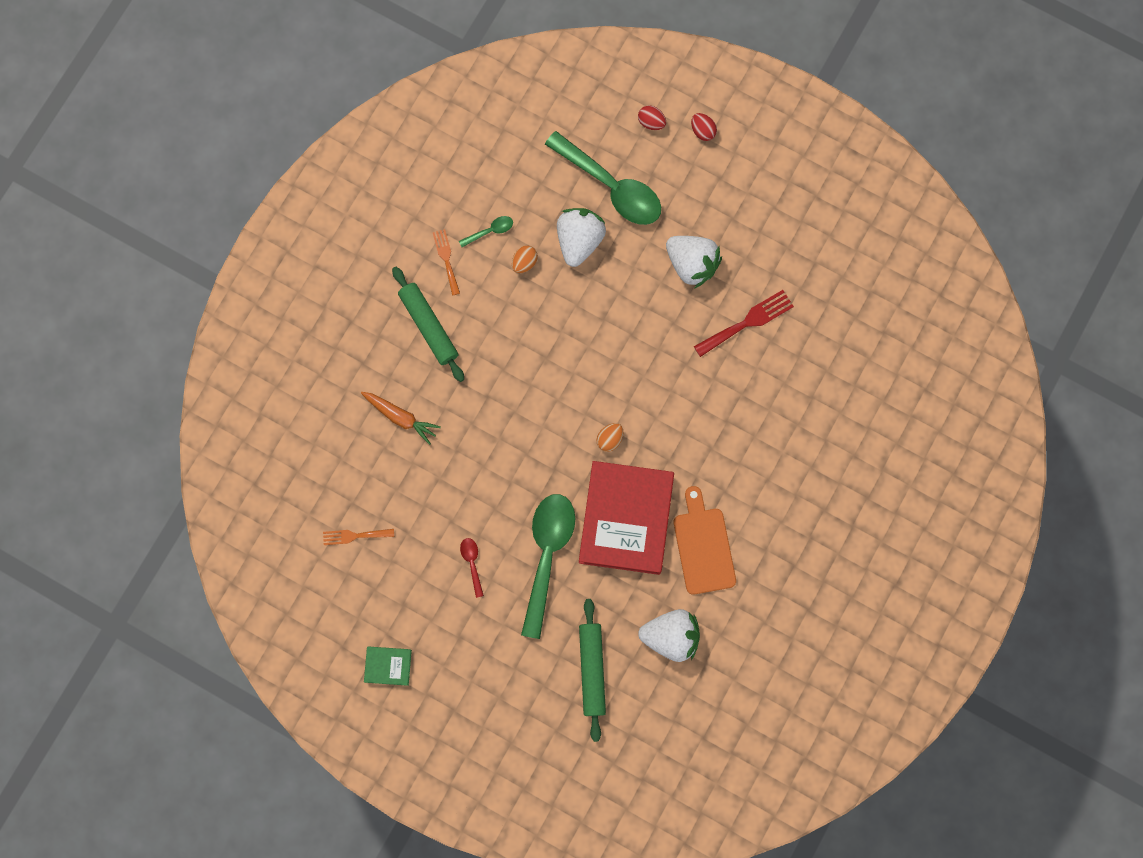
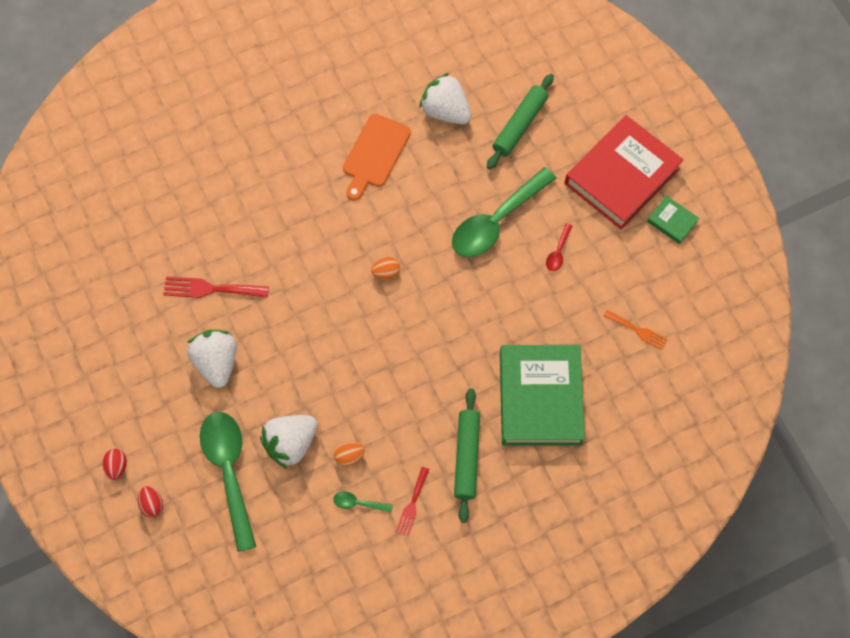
camera: 145 degrees left, 10 degrees down
orange carrot [361,392,441,445] -> green book [500,345,585,446]
orange fork [433,229,460,296] -> red fork [396,467,430,536]
red book [579,461,674,575] -> red book moved to [565,115,683,229]

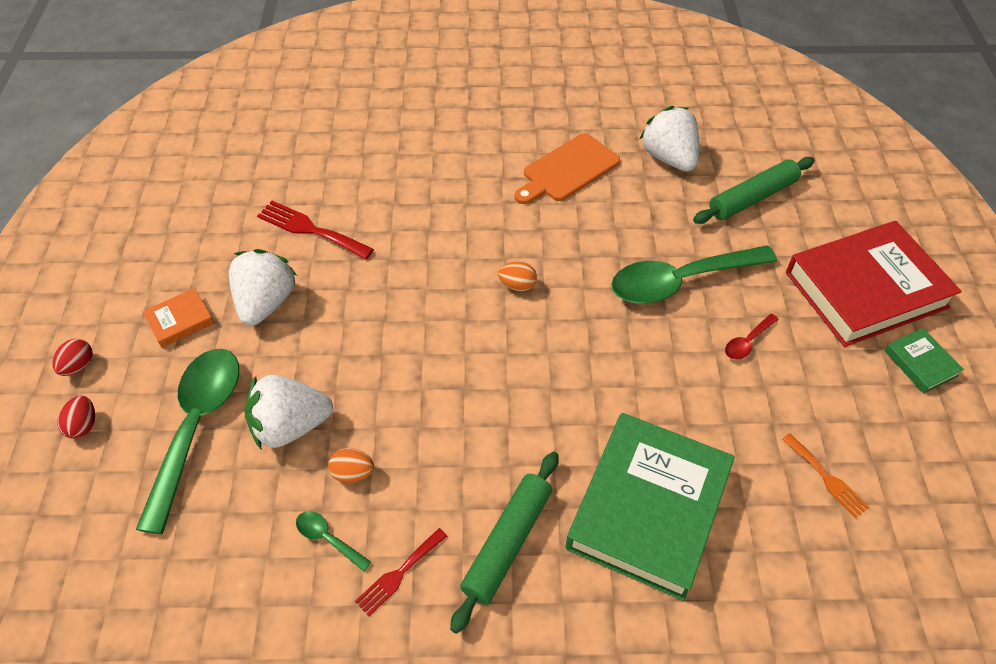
camera: 25 degrees right, 15 degrees down
none -> orange book [143,288,214,348]

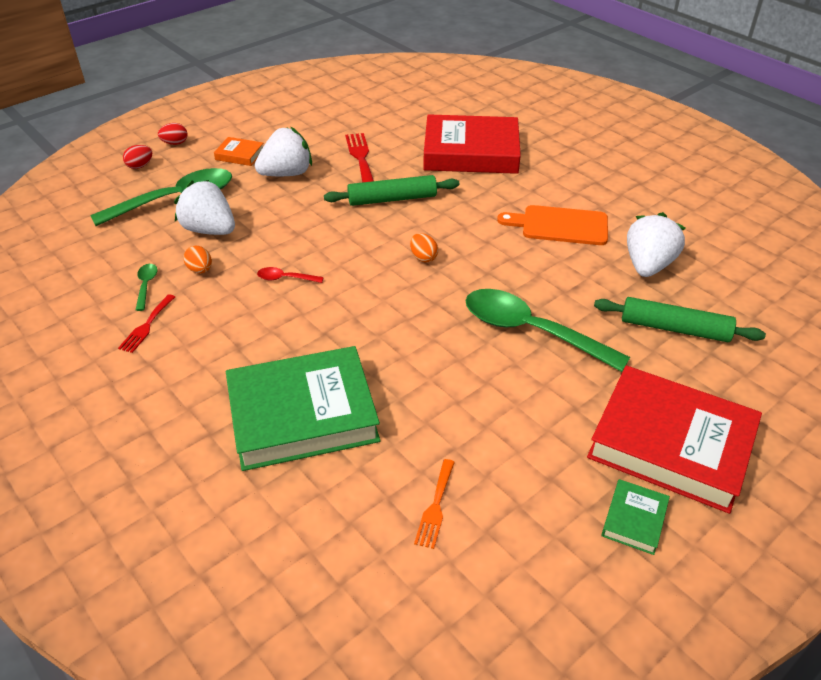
camera: 50 degrees right, 10 degrees down
red fork [355,528,447,617] -> red fork turned 75 degrees counterclockwise [118,294,175,353]
green rolling pin [450,452,559,634] -> green rolling pin moved to [324,175,459,206]
red spoon [725,314,779,360] -> red spoon moved to [257,267,324,283]
none -> red book [423,114,521,174]

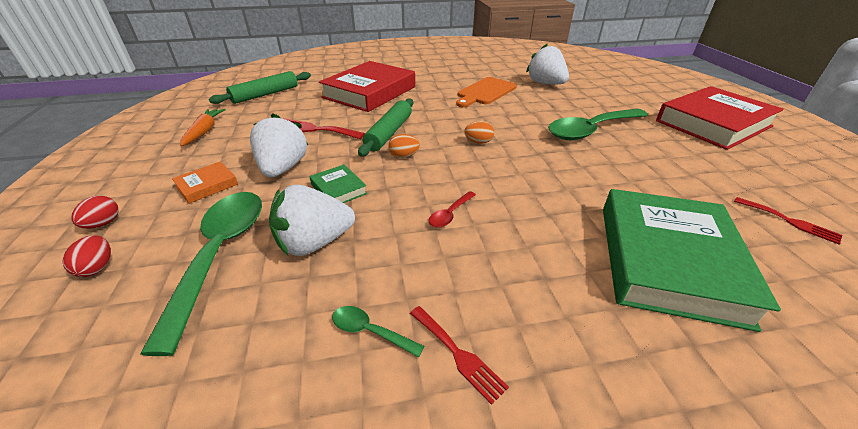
camera: 60 degrees left, 5 degrees down
orange egg [183,246,212,274] -> orange egg moved to [388,134,420,158]
orange fork [414,459,455,549] -> red fork [734,197,842,244]
green rolling pin [594,297,766,342] -> green rolling pin moved to [209,71,311,104]
green book [601,479,670,555] -> green book moved to [310,164,367,203]
none -> orange carrot [180,109,226,146]

